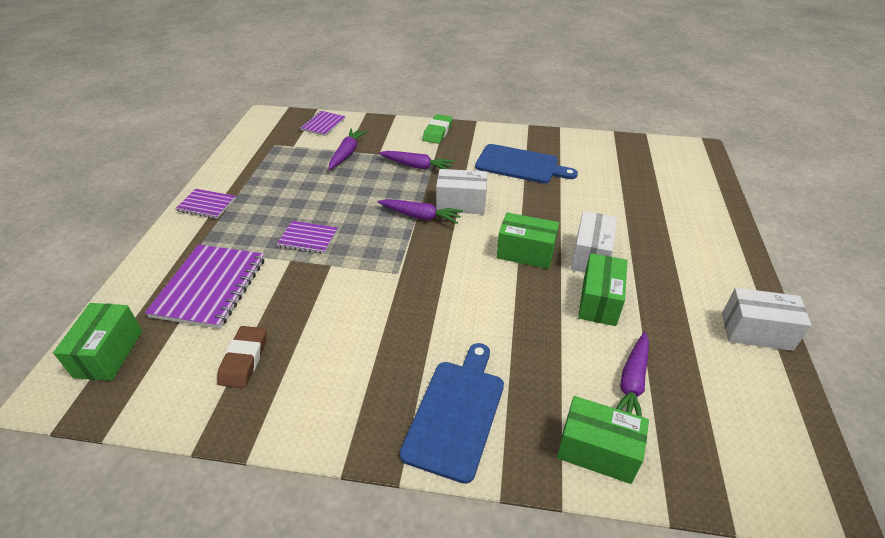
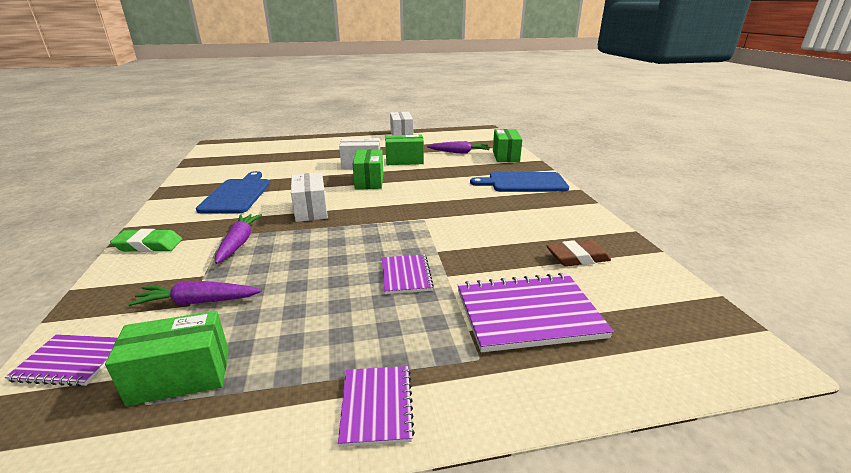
camera: 110 degrees left, 15 degrees down
green box [53,303,143,381] -> green box moved to [105,311,229,406]
purple carrot [378,199,463,224] -> none

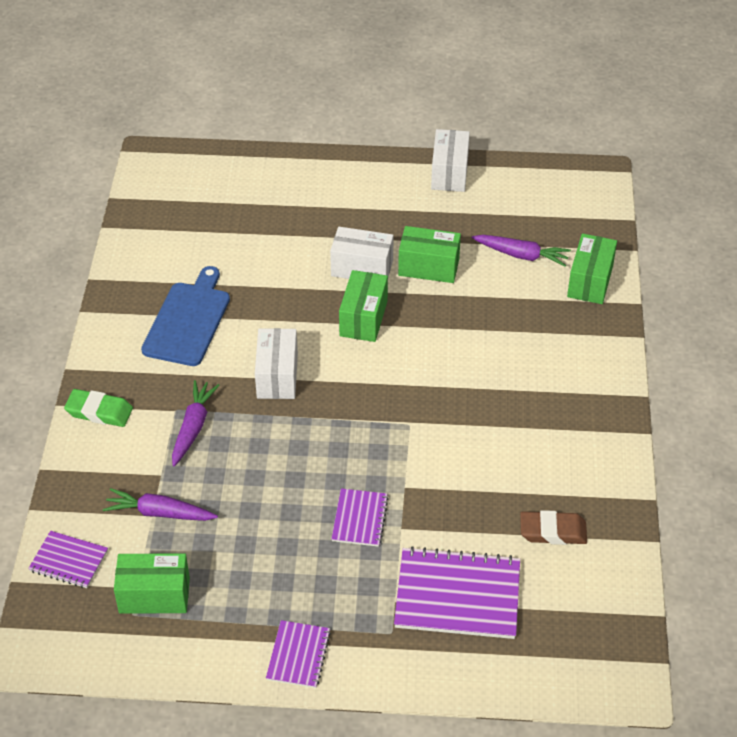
camera: 15 degrees right, 20 degrees up
blue cutting board [470,172,569,192] -> none

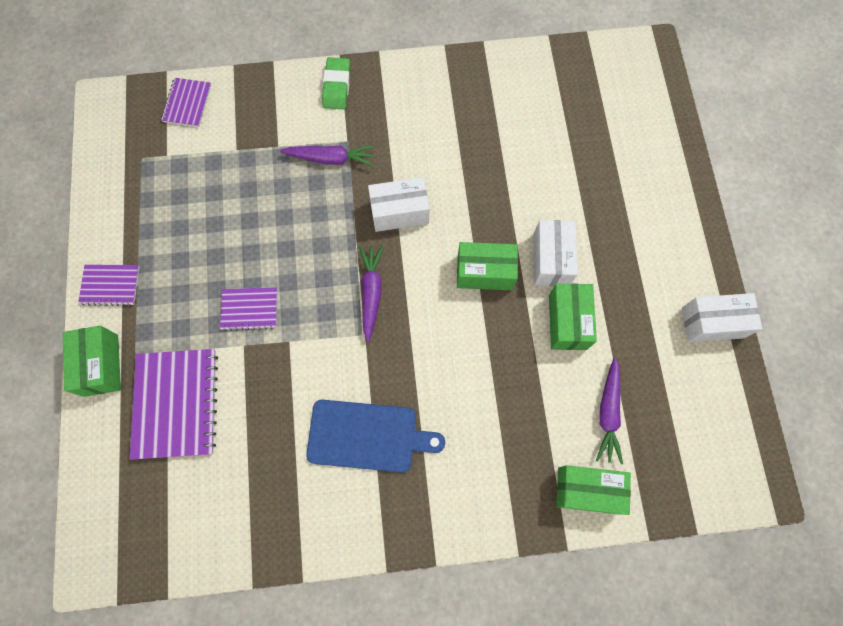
camera: 80 degrees right, 25 degrees up
purple carrot [103,488,218,521] -> purple carrot moved to [359,245,384,342]
green box [114,553,190,614] -> green box moved to [63,326,121,397]
blue cutting board [141,266,230,366] -> blue cutting board moved to [306,400,445,473]
brown eraser [520,510,587,545] -> none

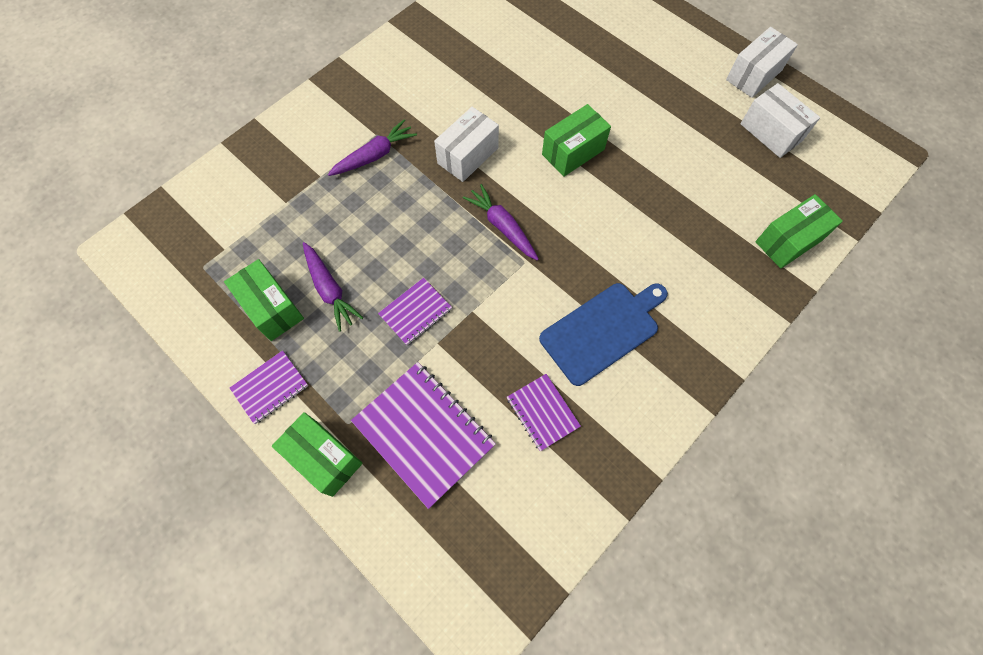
camera: 40 degrees left, 5 degrees down
purple notebook [161,78,211,127] -> purple notebook moved to [507,374,581,451]
green eraser [322,57,350,109] -> none
white box [533,220,578,286] -> white box moved to [740,83,820,158]
green box [549,283,597,350] -> green box moved to [224,259,304,341]
purple carrot [596,357,623,464] -> purple carrot moved to [303,242,363,332]

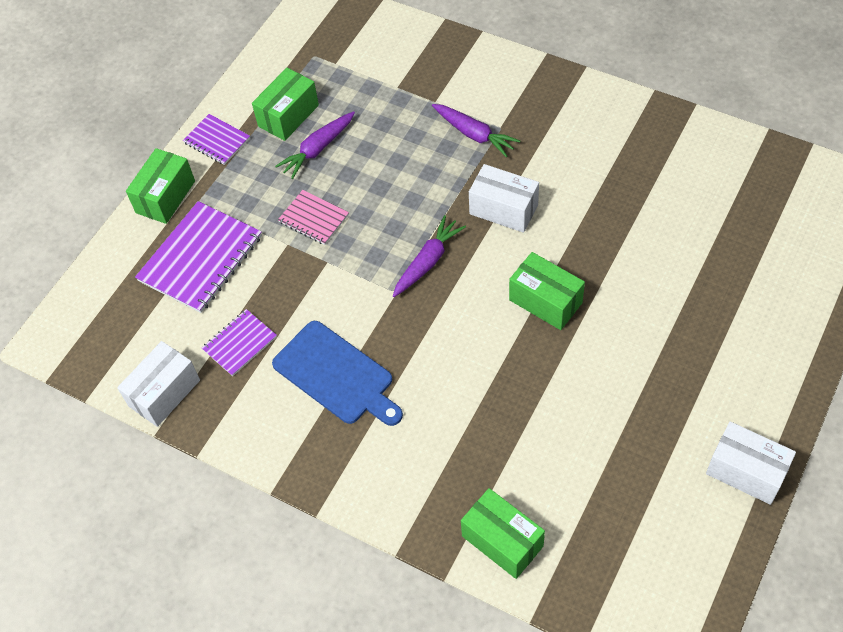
camera: 80 degrees right, 10 degrees down
purple notebook [378,278,452,345] -> pink notebook [278,190,349,245]
white box [740,83,820,158] -> white box moved to [117,341,200,427]

